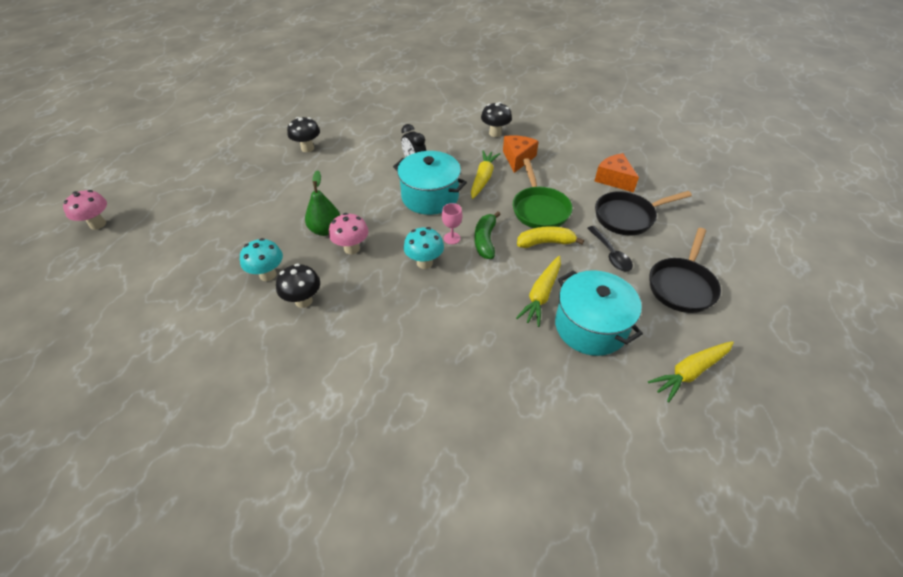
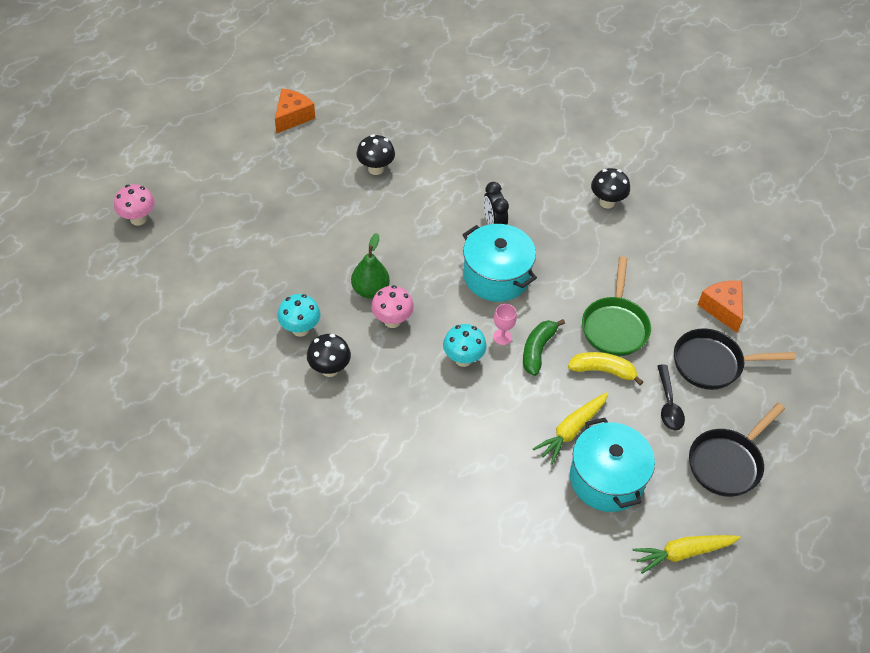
camera: 15 degrees right, 5 degrees up
yellow carrot [471,150,500,199] -> none
orange cheese [503,135,539,173] -> orange cheese moved to [275,89,315,134]

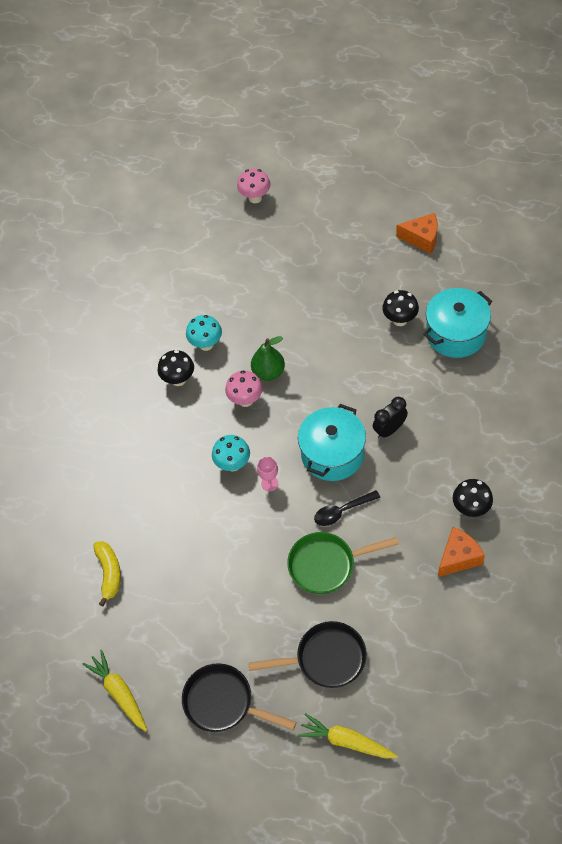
camera: 75 degrees right, 5 degrees up
green banana [523,319,565,376] -> none
yellow carrot [533,392,608,465] -> yellow carrot moved to [298,713,398,759]
yellow banana [568,352,643,385] -> yellow banana moved to [93,541,121,607]
turquoise pot [570,418,655,512] -> turquoise pot moved to [423,288,492,358]
black spoon [657,365,685,431] -> black spoon moved to [314,490,380,526]
black pan [674,328,796,390] -> black pan turned 105 degrees clockwise [248,621,367,688]
orange cheese [698,280,743,333] -> orange cheese moved to [438,527,485,577]

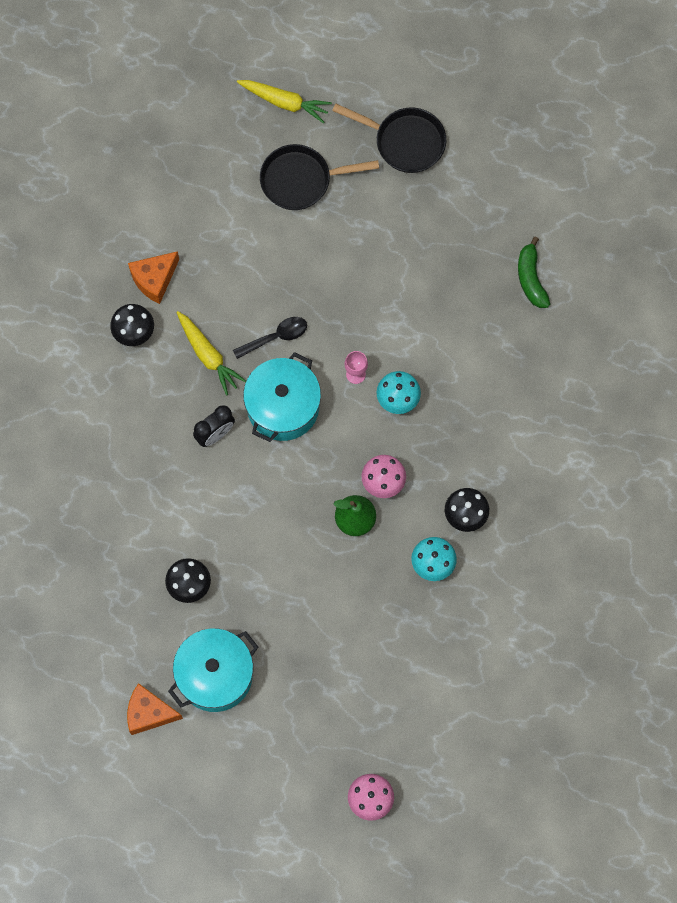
camera: 175 degrees right, 15 degrees up
yellow carrot [83,650,147,731] -> yellow carrot moved to [176,311,246,395]
yellow banana [93,541,121,607] -> green banana [518,237,550,308]
green pan [287,532,399,594] -> none
turquoise pot [423,288,492,358] -> turquoise pot moved to [168,628,258,712]

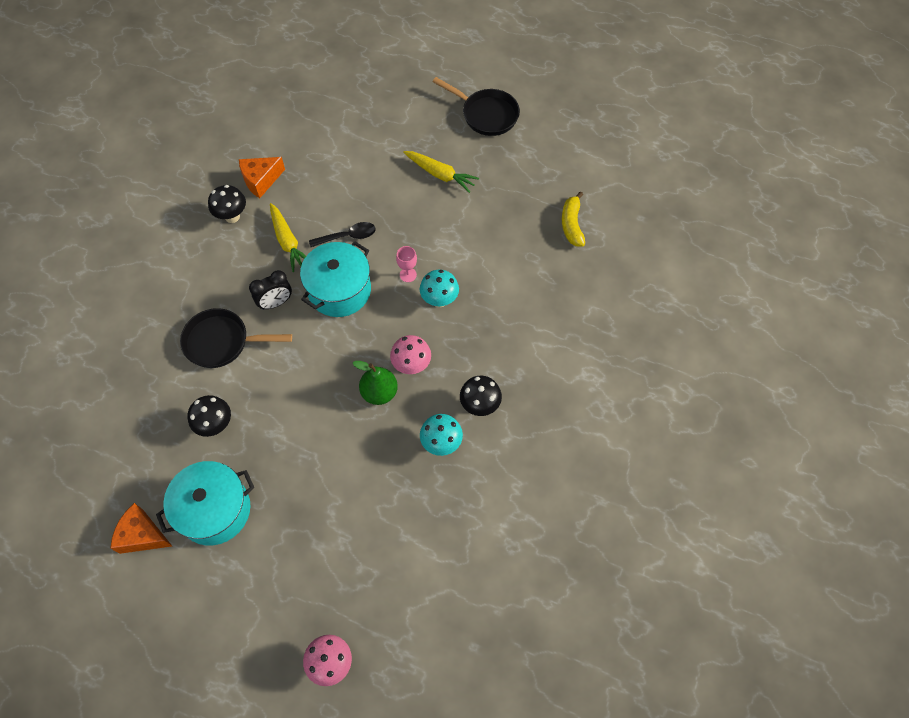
camera: 10 degrees right, 10 degrees down
yellow carrot [237,80,332,123] -> yellow carrot moved to [403,151,479,193]
black pan [260,144,379,210] -> black pan moved to [180,308,292,368]
green banana [518,237,550,308] -> yellow banana [562,192,585,247]

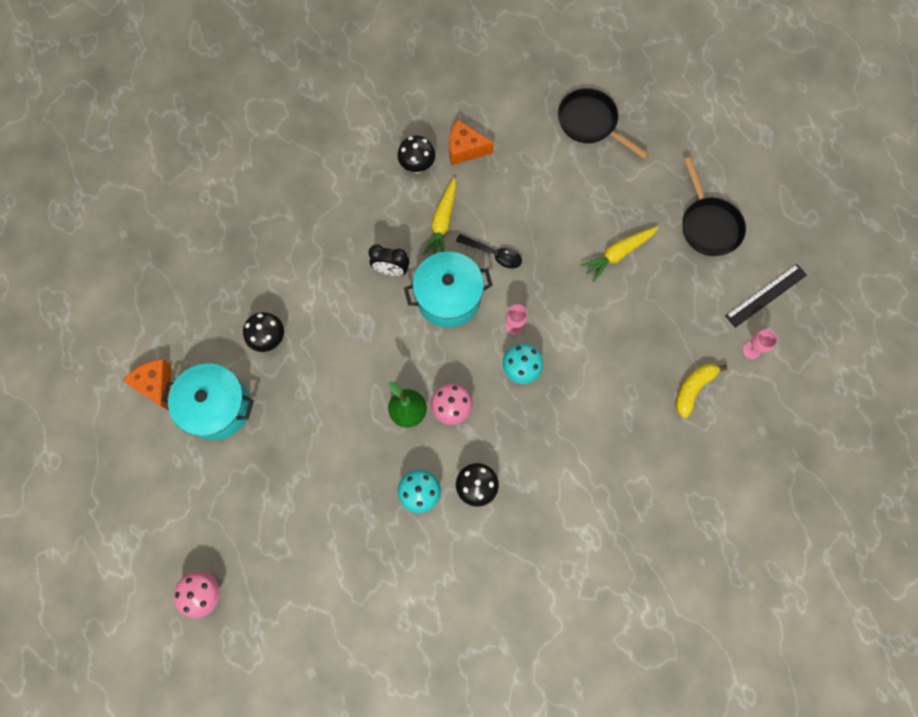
camera: 40 degrees right, 10 degrees up
black pan [180,308,292,368] -> black pan moved to [558,88,649,159]
yellow carrot [403,151,479,193] -> yellow carrot turned 75 degrees clockwise [581,226,659,282]
none -> black ruler [725,264,807,328]
none -> pink goblet [743,329,777,359]

